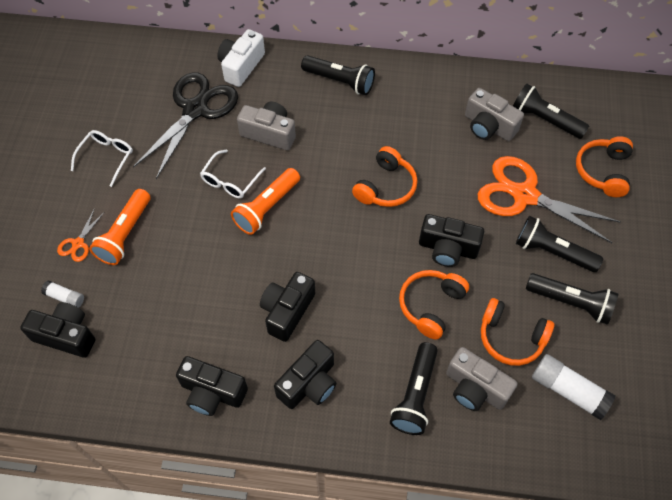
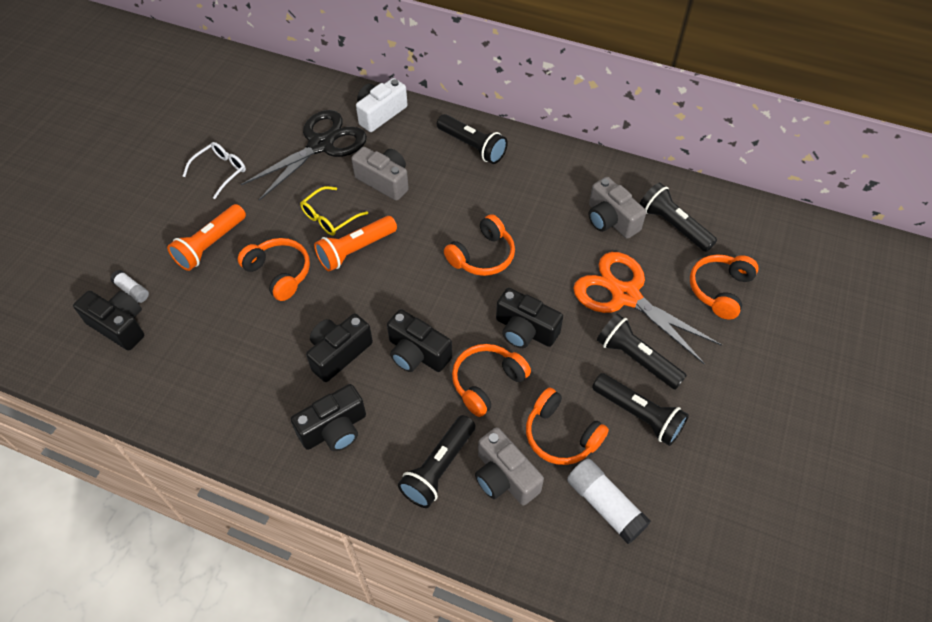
camera: 15 degrees right, 5 degrees down
orange scissors [57,210,104,262] -> none
black camera [176,356,248,416] -> black camera moved to [387,309,452,372]
white glasses [200,149,266,199] -> yellow glasses [300,186,368,236]
none -> orange headphones [237,238,310,301]

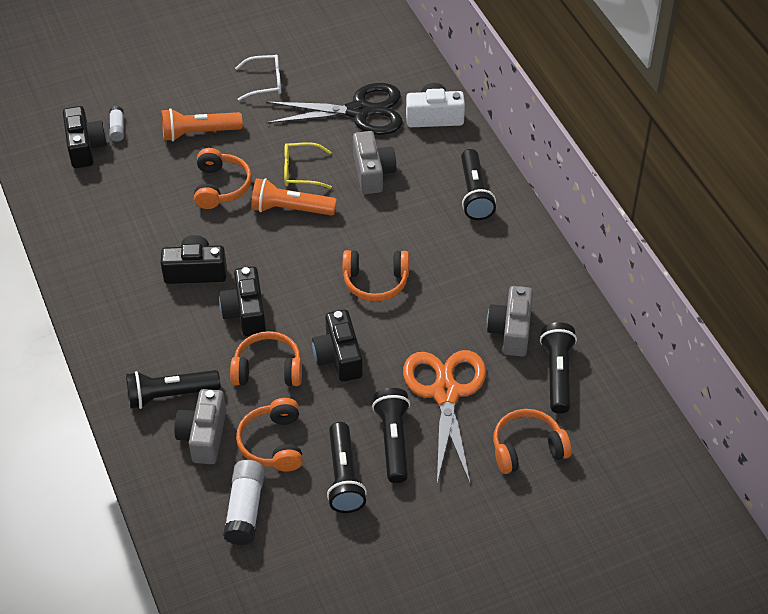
camera: 45 degrees right, 5 degrees down
black camera [291,384,366,451] -> none

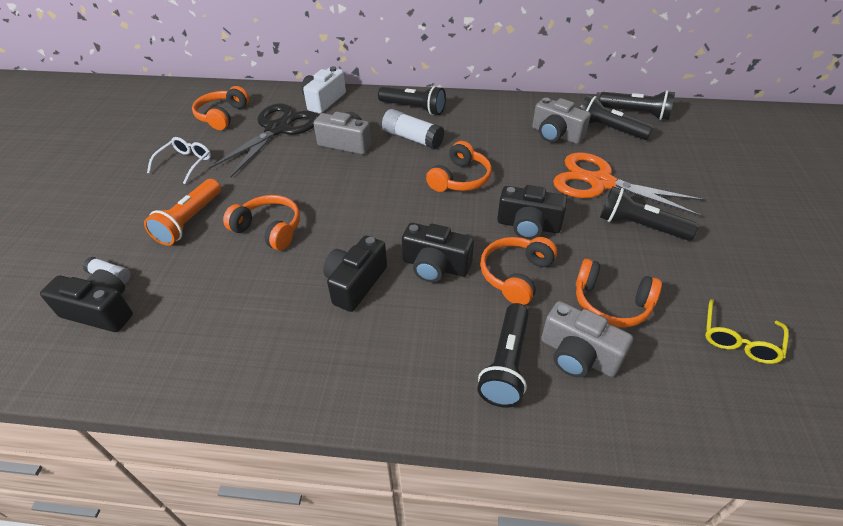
camera: 60 degrees left, 5 degrees down
white glue stick [223,460,265,545] -> white glue stick moved to [382,109,444,149]
orange flashlight [251,178,337,216] -> none
yellow glasses [284,142,332,189] -> yellow glasses moved to [705,299,789,364]
black flashlight [327,422,367,513] -> black flashlight moved to [599,90,675,120]
orange headphones [493,409,572,474] -> orange headphones moved to [192,86,249,130]

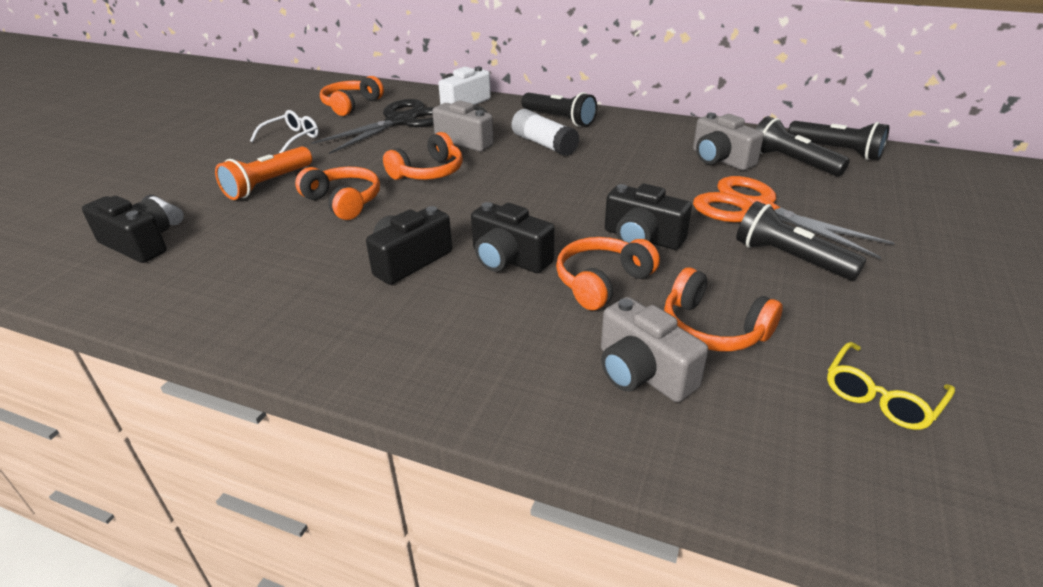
camera: 15 degrees right, 10 degrees down
orange headphones [426,141,492,192] -> orange headphones moved to [383,132,463,180]
black flashlight [477,303,529,408] -> none

